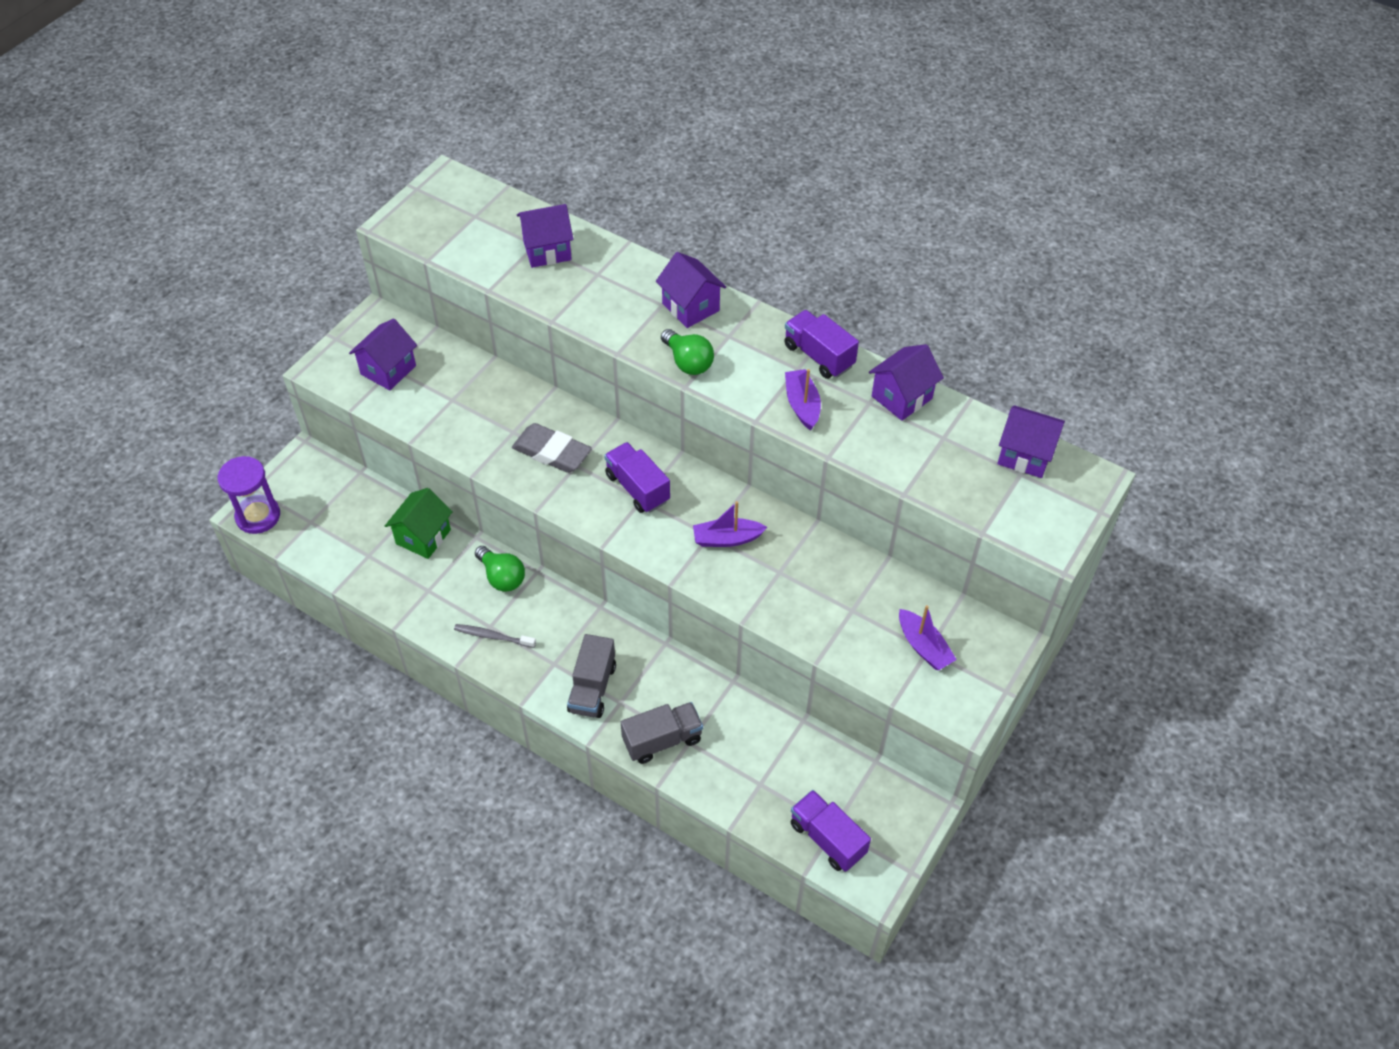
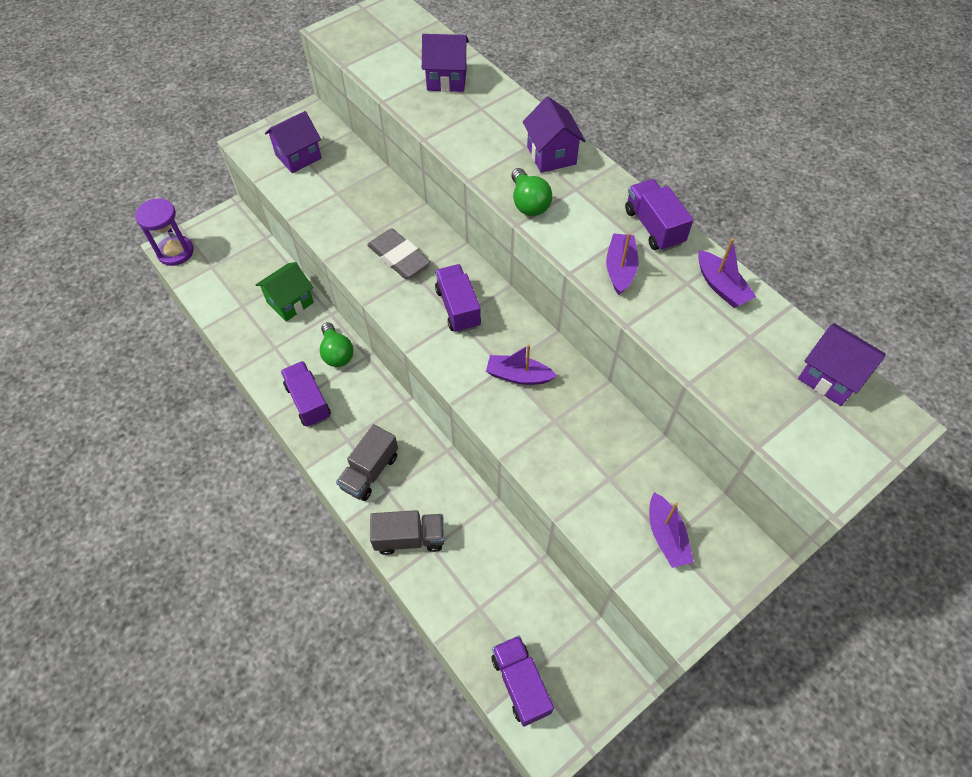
camera: 20 degrees right, 5 degrees up
grey toothbrush [454,624,536,648] -> purple truck [281,361,331,427]
purple house [869,344,944,421] -> purple boat [698,238,756,308]

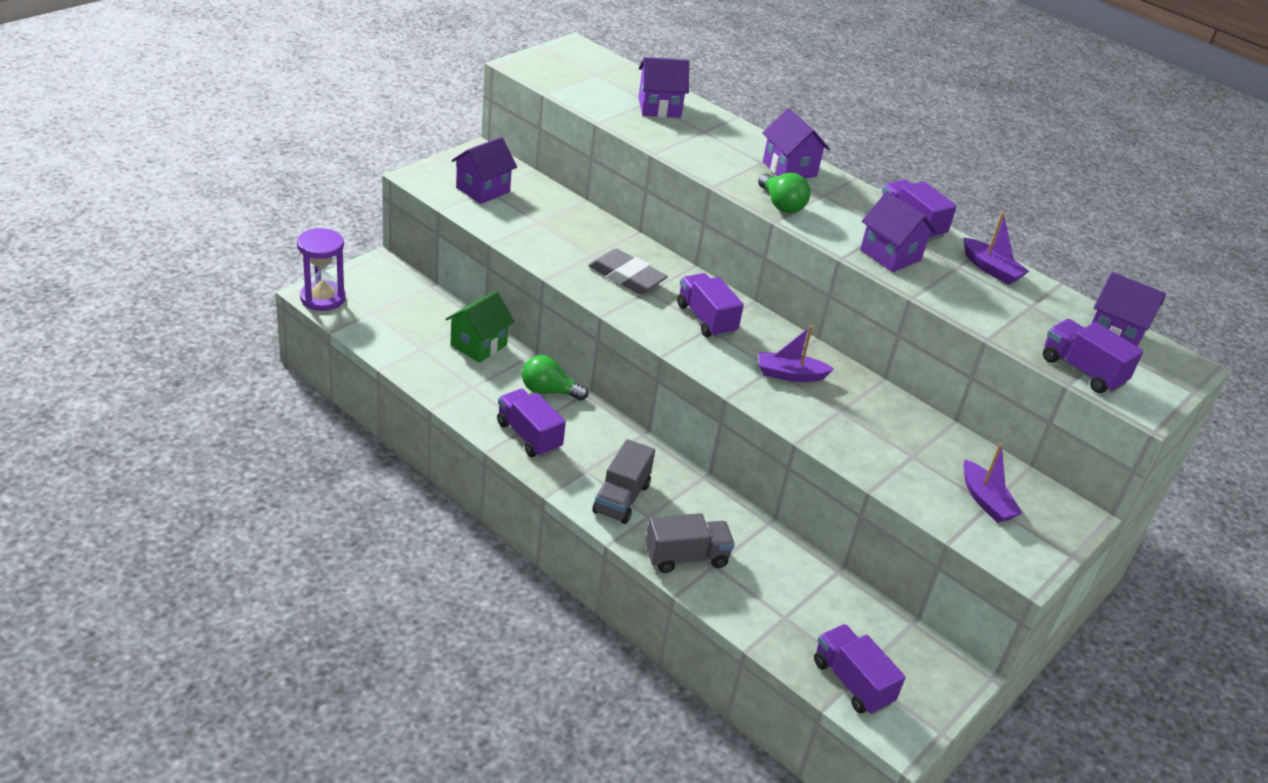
camera: 15 degrees left, 20 degrees down
green light bulb [320,322,354,367] -> green light bulb turned 135 degrees clockwise [522,355,588,401]
purple boat [606,233,638,295] -> purple house [860,191,937,272]
none -> purple truck [1043,319,1143,393]

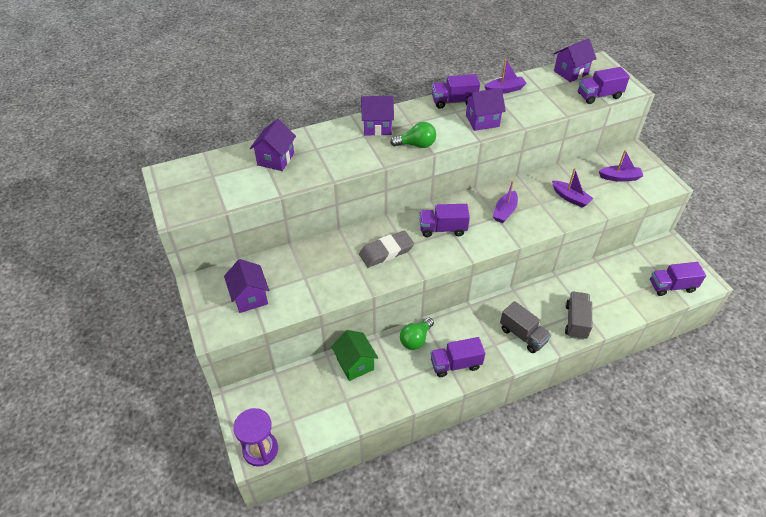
camera: 60 degrees left, 10 degrees up
none -> purple boat [552,168,594,208]

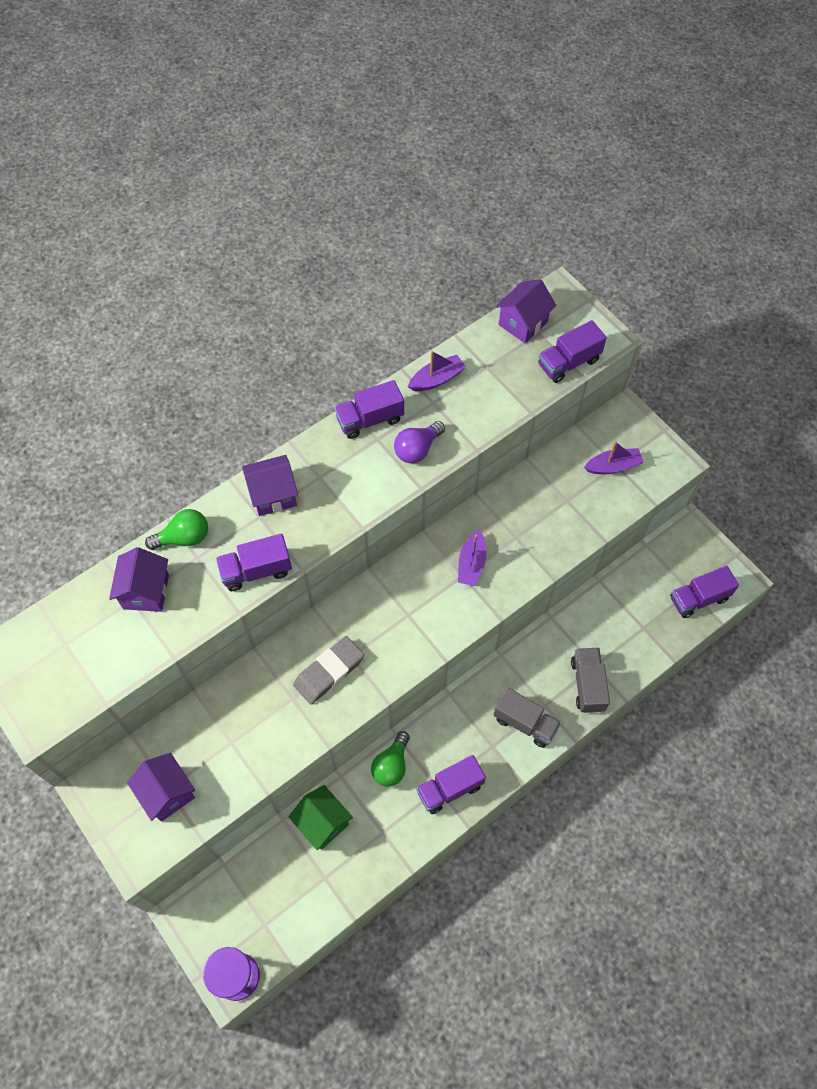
camera: 15 degrees left, 15 degrees up
green light bulb [390,122,436,148] -> green light bulb moved to [145,509,208,550]
purple truck [419,204,470,237] -> purple truck moved to [216,534,292,591]
purple house [465,88,506,131] -> purple light bulb [394,421,445,464]
purple boat [552,168,594,208] -> none

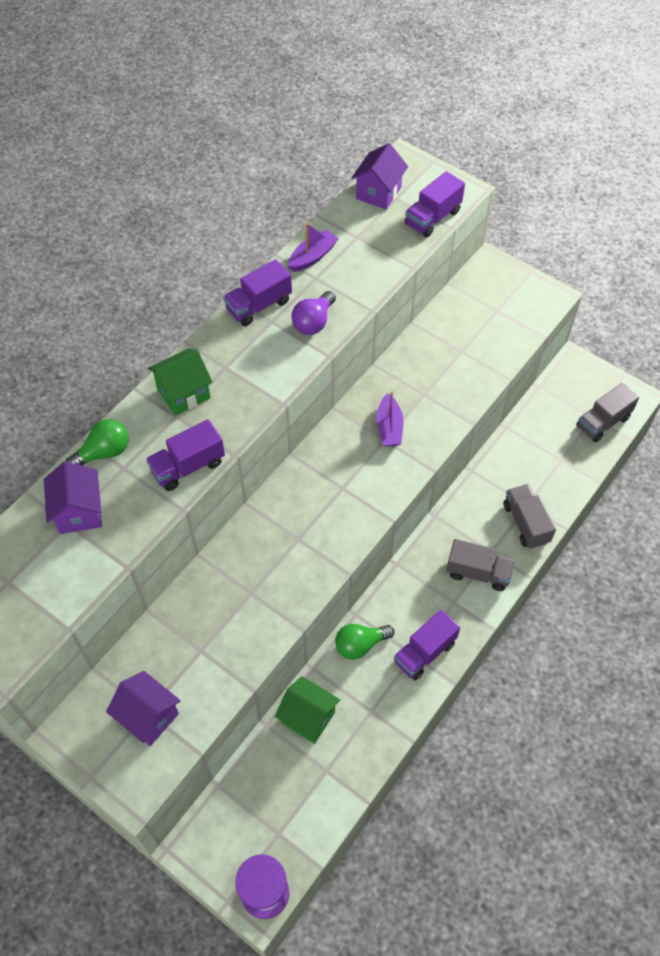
camera: 15 degrees left, 5 degrees down
purple house [242,455,298,516] -> green house [148,348,212,416]
grey eraser [293,636,364,705] -> none
green light bulb [371,731,410,787] -> green light bulb turned 60 degrees clockwise [335,624,395,660]
purple boat [584,441,644,474] -> none
purple truck [670,566,739,618] -> grey truck [576,383,639,442]

